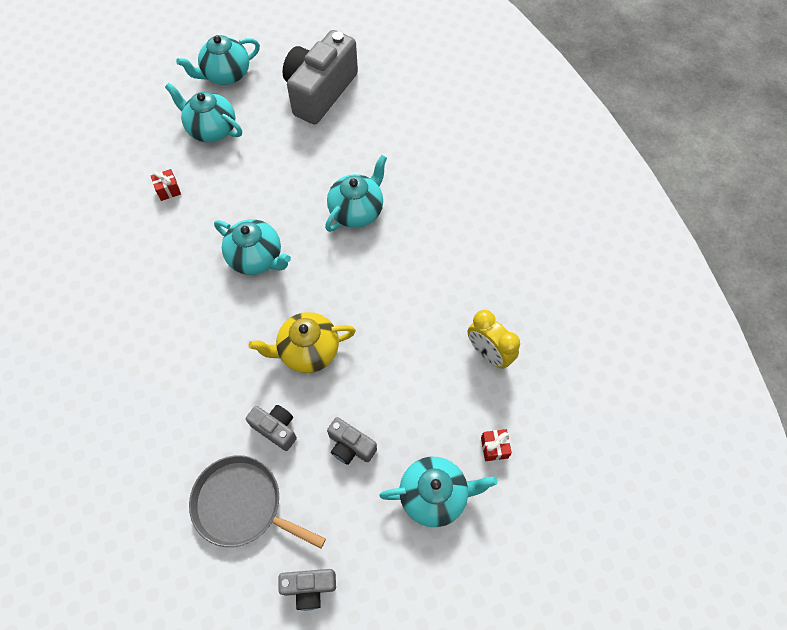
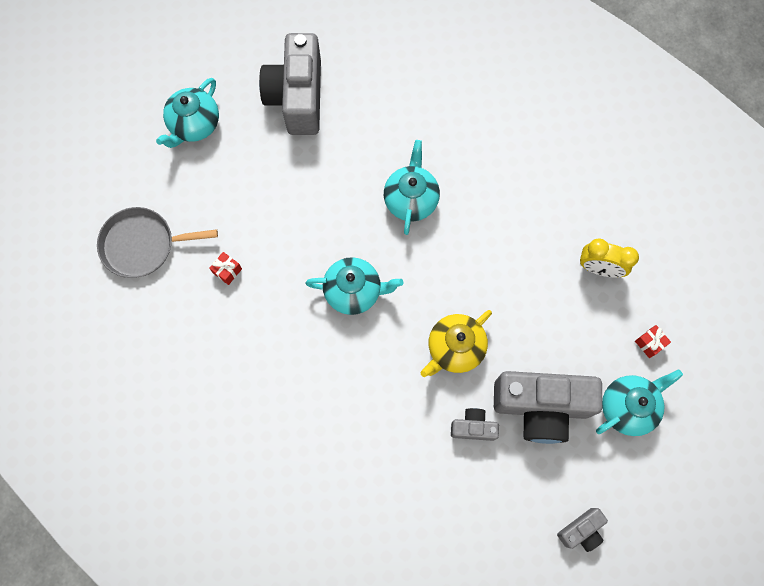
camera: 30 degrees left, 10 degrees up
turquoise teapot [165,83,242,142] -> none
grey pan [189,455,326,548] -> grey pan moved to [97,207,218,278]
grey camera [327,417,377,465] -> grey camera [494,371,602,444], size x2.16

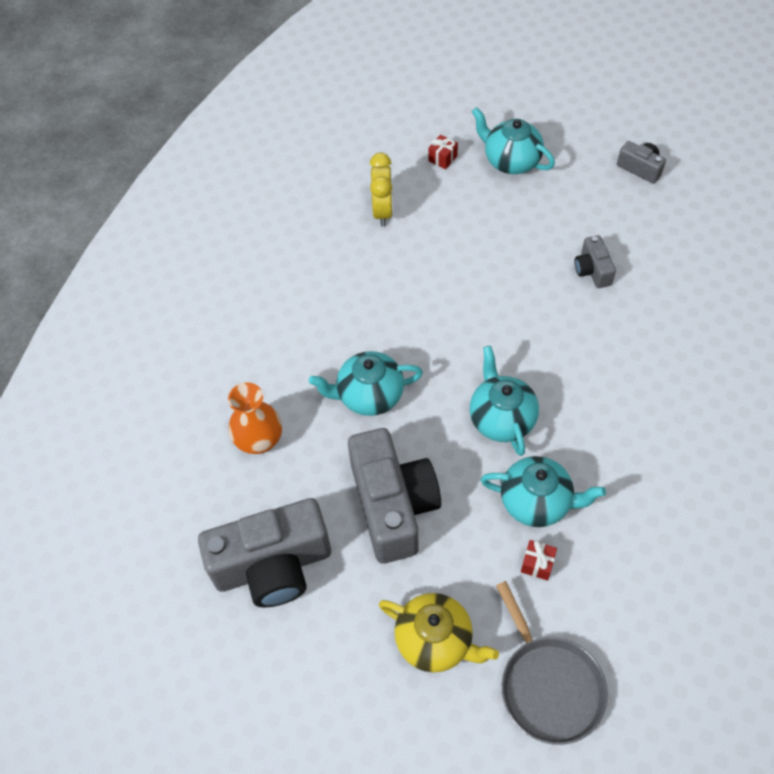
camera: 105 degrees left, 15 degrees down
turquoise teapot [156,78,219,148] -> turquoise teapot moved to [481,456,606,527]
yellow teapot [421,310,492,377] -> yellow teapot moved to [379,593,499,673]
grey camera [494,371,602,444] -> grey camera moved to [348,428,441,564]
none -> orange vase [228,382,282,454]

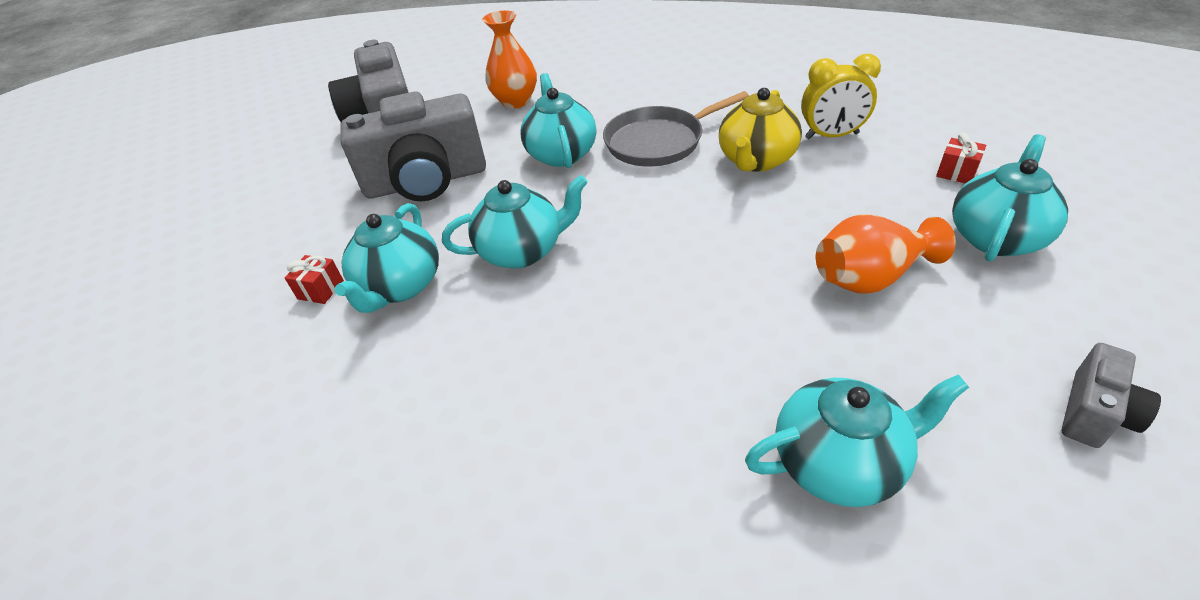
camera: 90 degrees right, 15 degrees down
yellow teapot [379,593,499,673] -> yellow teapot moved to [719,88,802,172]
grey pan [496,581,608,745] -> grey pan moved to [603,91,749,167]
grey camera [575,235,616,288] -> none
none -> turquoise teapot [745,374,969,507]
none -> orange vase [816,214,956,294]

